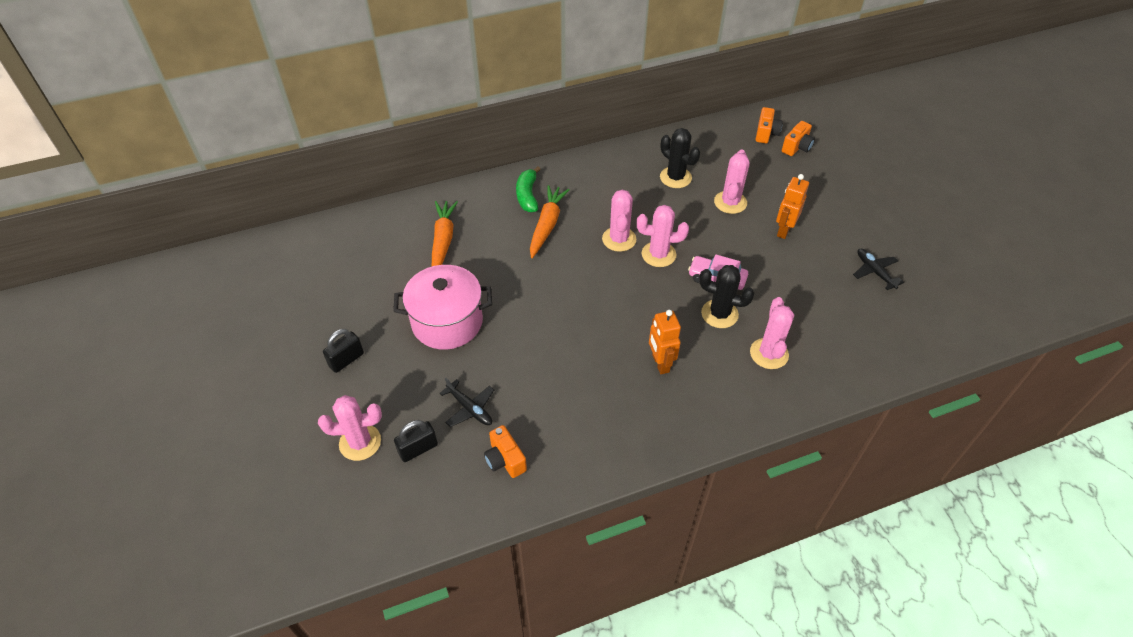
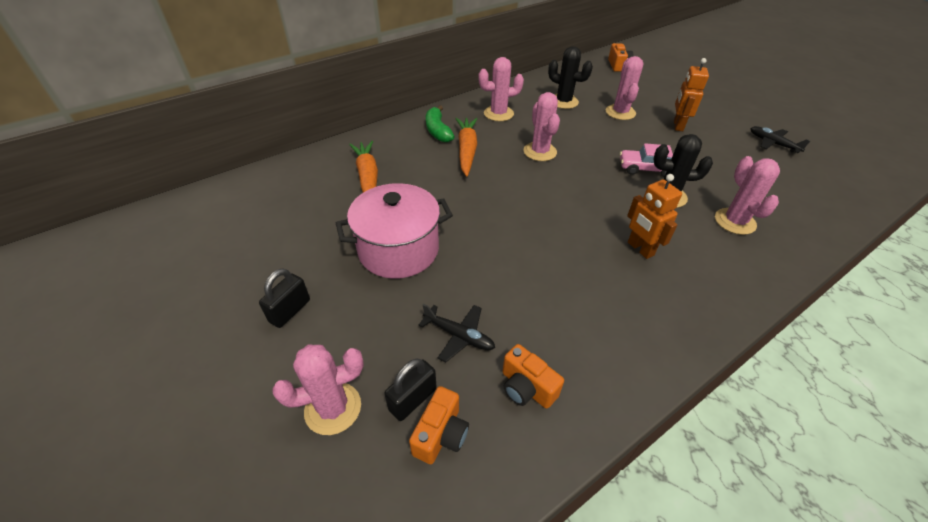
camera: 15 degrees left, 5 degrees down
pink cactus [637,205,689,267] -> pink cactus moved to [478,57,524,121]
orange camera [782,121,815,156] -> orange camera moved to [409,386,469,464]

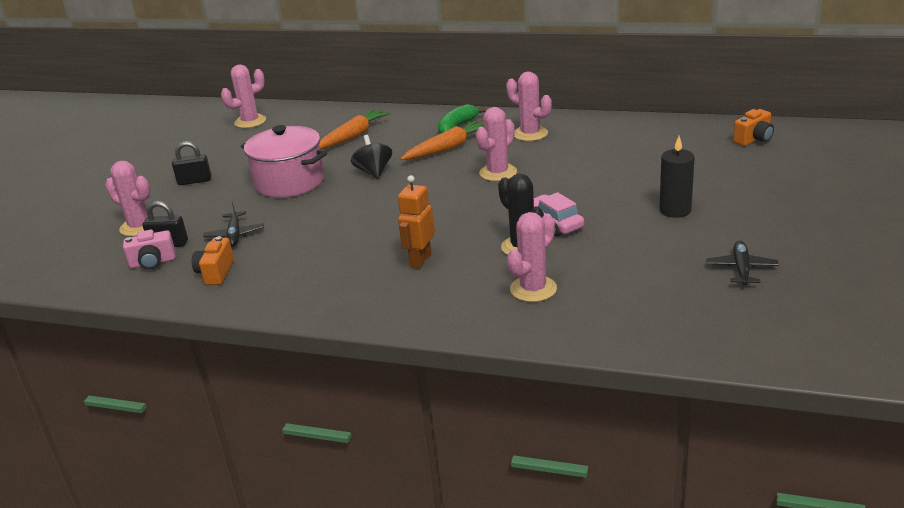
camera: 55 degrees right, 15 degrees down
orange camera [409,386,469,464] -> pink camera [123,230,176,270]
black cactus [548,46,593,109] -> none
pink cactus [606,56,643,120] -> pink cactus moved to [221,65,266,128]
orange robot [674,58,709,131] -> black candle [659,136,695,218]
none -> black spinning top [351,135,392,179]

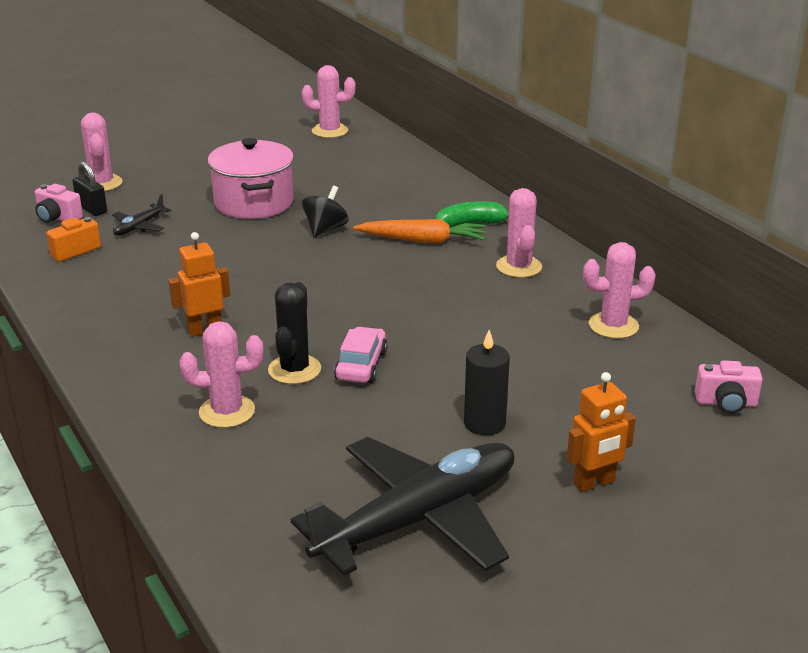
camera: 40 degrees right, 0 degrees up
black padlock [172,141,211,185] -> none
orange carrot [319,109,391,150] -> none
pink cactus [476,107,517,181] -> pink cactus moved to [583,242,656,339]
black plane [706,241,779,286] -> black plane [291,437,514,576], size x2.45
orange camera [733,109,774,146] -> pink camera [695,360,763,414]
none -> orange robot [567,372,636,492]

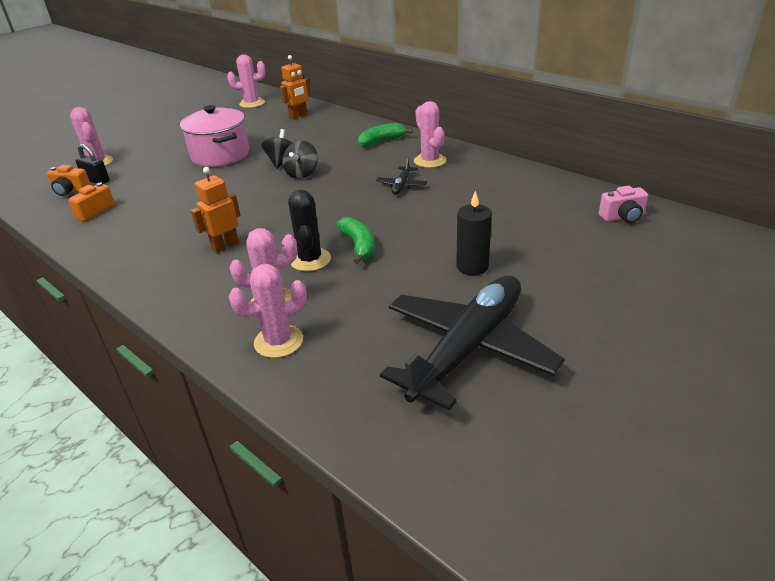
camera: 15 degrees left, 5 degrees up
pink camera [35,184,83,223] -> orange camera [47,165,91,196]
black plane [112,194,171,236] -> black plane moved to [376,157,427,194]
pink car [334,327,388,383] -> green banana [336,217,375,264]
orange carrot [353,219,485,244] -> none
orange robot [567,372,636,492] -> orange robot moved to [280,55,311,119]
pink cactus [583,242,656,339] -> pink cactus moved to [229,264,307,358]
none -> black spinning top [282,141,318,179]

